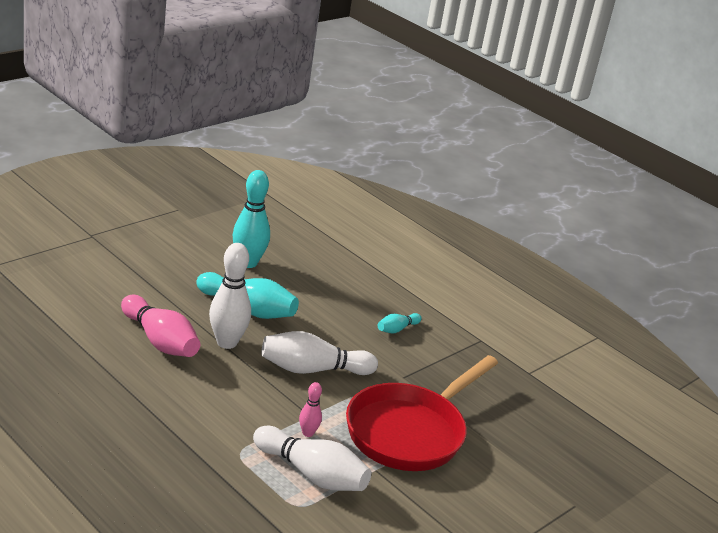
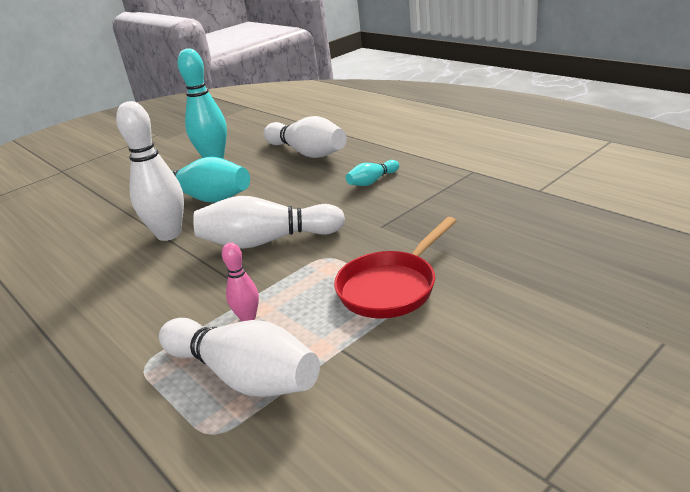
camera: 10 degrees right, 0 degrees up
pink bowling pin [121,294,200,357] -> none
red pan [346,355,498,471] -> red pan [334,217,456,319], size x0.59
none -> white bowling pin [264,116,347,158]

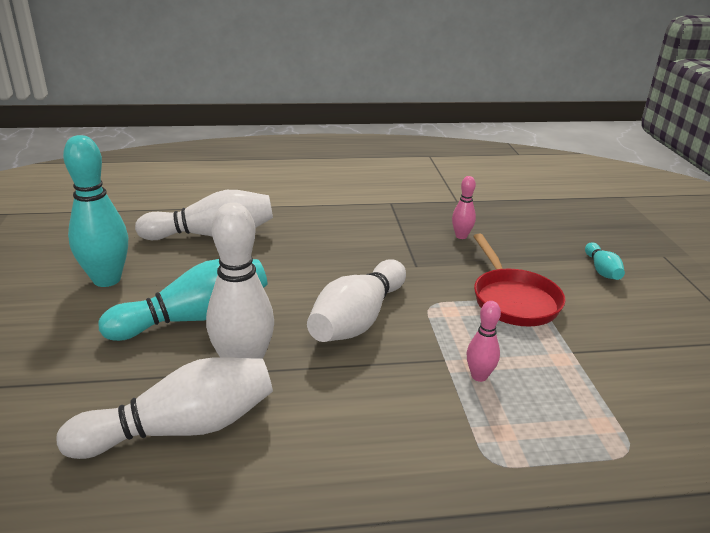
camera: 60 degrees left, 0 degrees up
white bowling pin [159,318,320,397] -> white bowling pin moved to [56,357,273,459]
turquoise bowling pin [346,160,399,186] -> turquoise bowling pin moved to [585,242,625,280]
none -> pink bowling pin [452,176,476,239]

